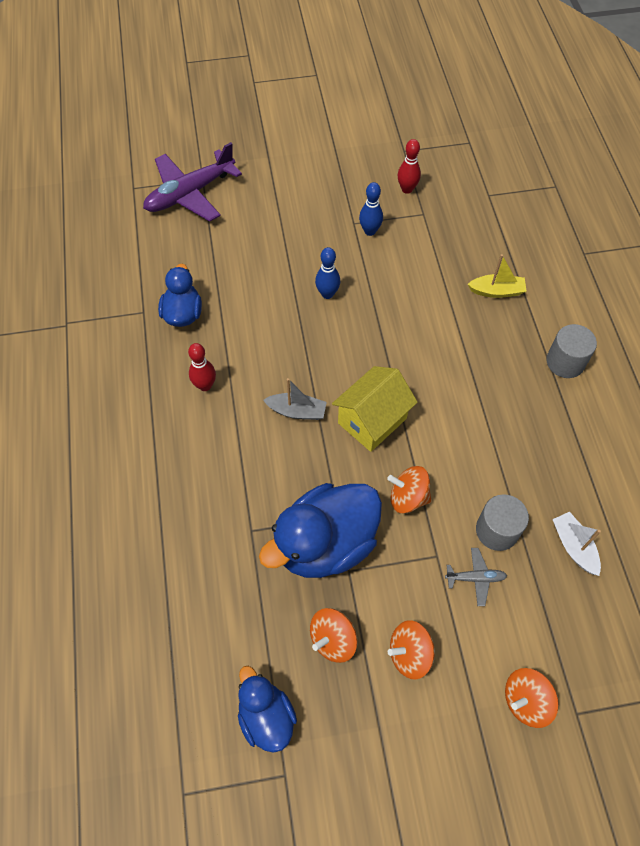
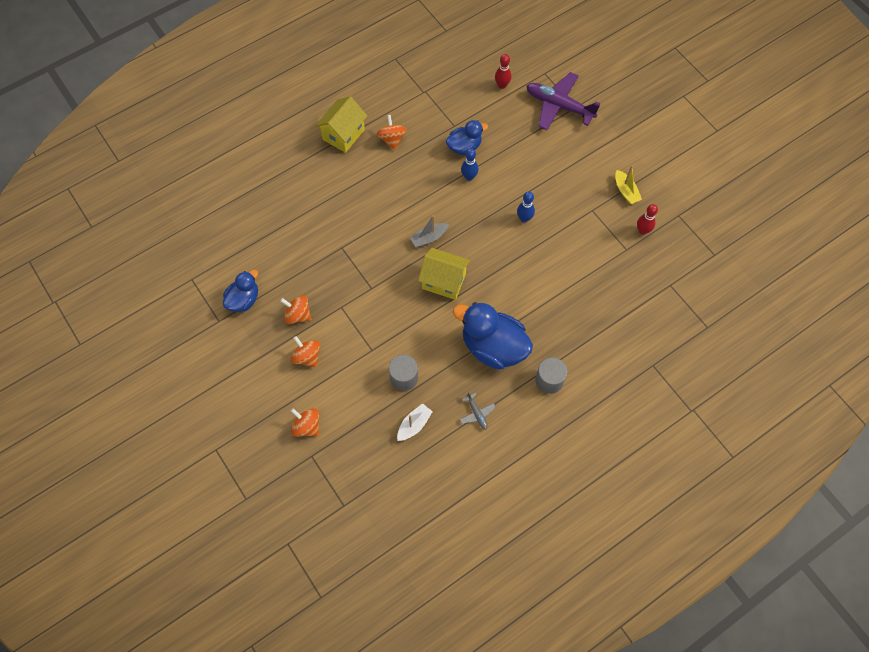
camera: 65 degrees right, 5 degrees up
red bowling pin [188,343,216,391] -> red bowling pin moved to [495,54,511,89]
blue duck [259,483,382,578] -> blue duck moved to [453,302,533,370]
grey boat [263,378,327,420] -> grey boat turned 75 degrees clockwise [410,215,449,247]
blue bowling pin [359,182,383,236] -> blue bowling pin moved to [461,148,479,181]
orange spinning top [387,466,432,513] -> orange spinning top moved to [377,115,407,150]
grey plane [445,548,507,606] -> grey plane moved to [459,392,496,430]
yellow boat [468,254,527,298] -> yellow boat moved to [615,165,642,204]
none -> yellow house [315,96,367,153]

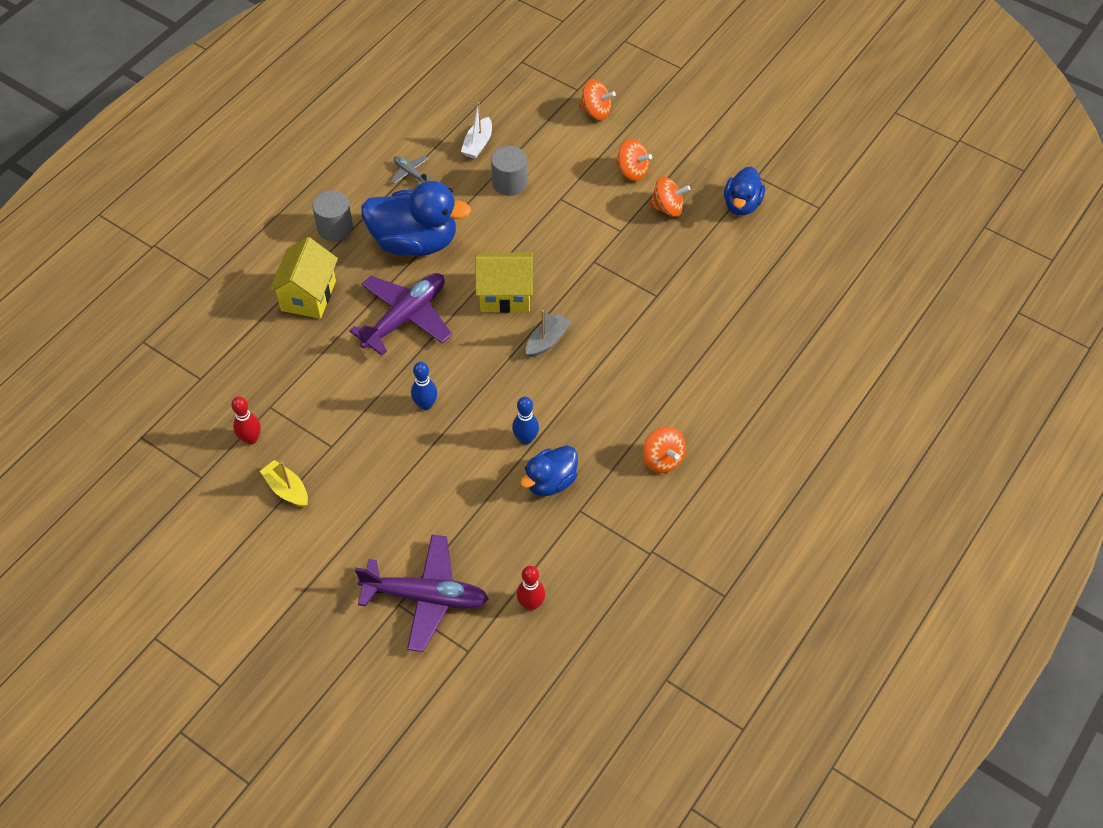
camera: 160 degrees right, 10 degrees down
yellow house [315,96,367,153] -> yellow house moved to [269,237,338,319]
none -> purple plane [349,273,452,355]

